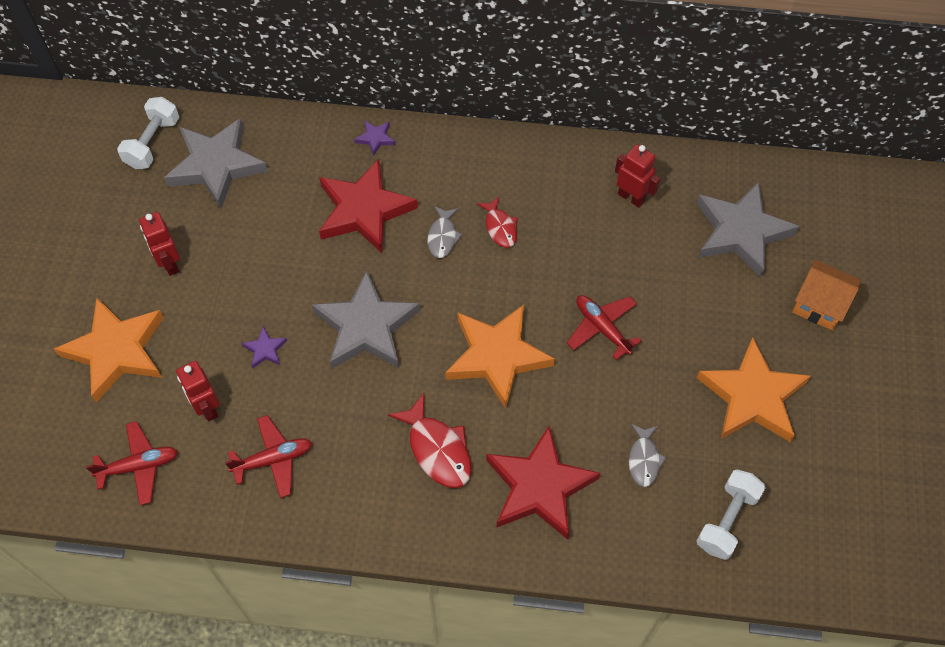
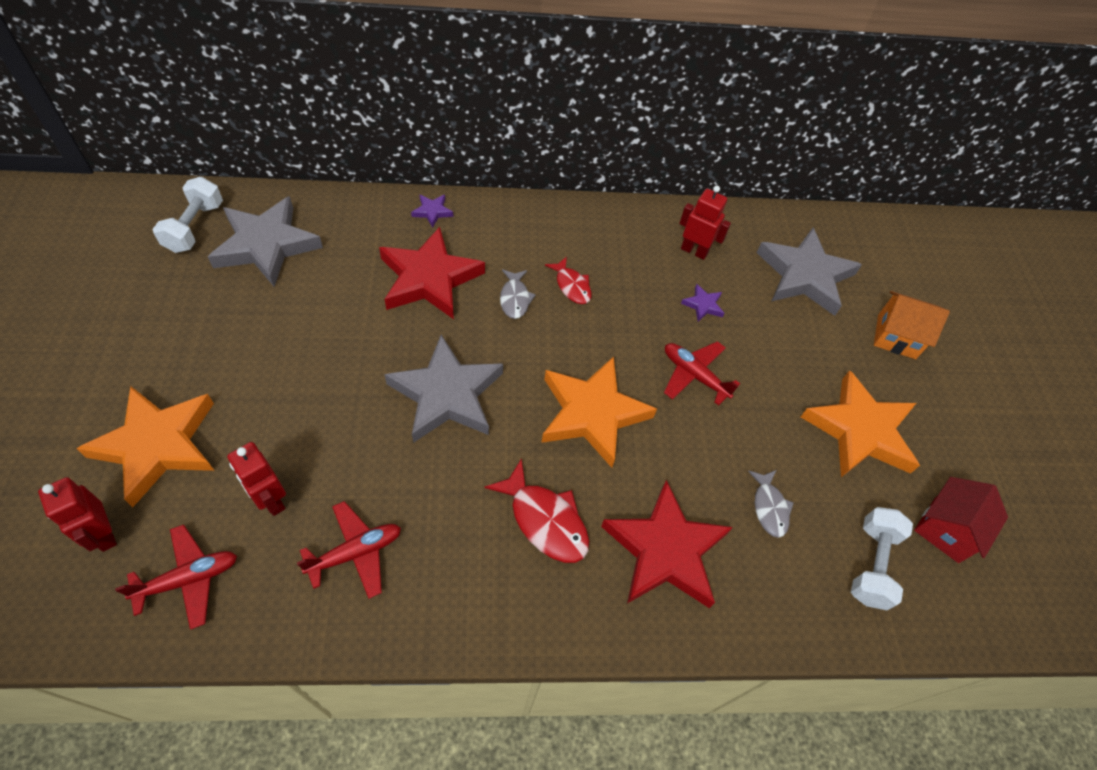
camera: 15 degrees left, 5 degrees down
red robot [139,212,180,276] -> red robot moved to [38,477,117,552]
purple star [242,327,287,368] -> purple star moved to [681,284,725,322]
none -> red house [914,477,1008,563]

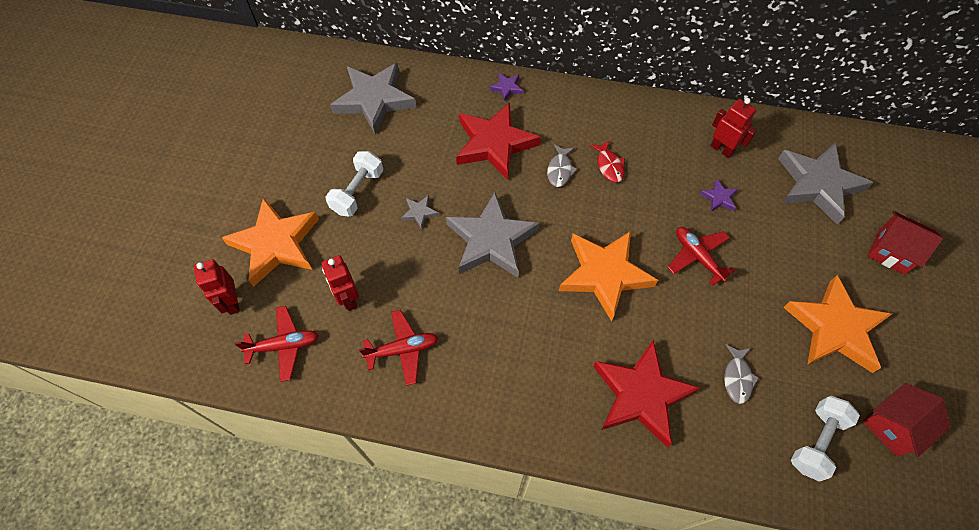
camera: 20 degrees right, 5 degrees up
white dumbbell [152,177,223,253] -> white dumbbell moved to [326,151,383,216]
red fish [484,458,589,563] -> none
orange house [874,291,950,359] -> red house [867,211,943,275]
none -> grey star [401,195,439,229]

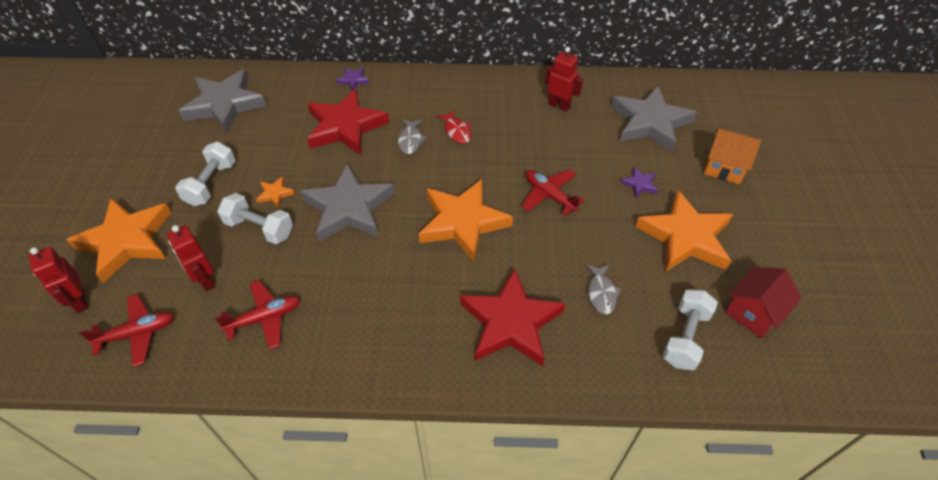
camera: 10 degrees left, 10 degrees down
grey star [401,195,439,229] -> orange star [256,176,295,208]
purple star [700,179,738,212] -> purple star moved to [621,167,658,198]
red house [867,211,943,275] -> orange house [704,129,761,184]
none -> white dumbbell [217,193,293,244]

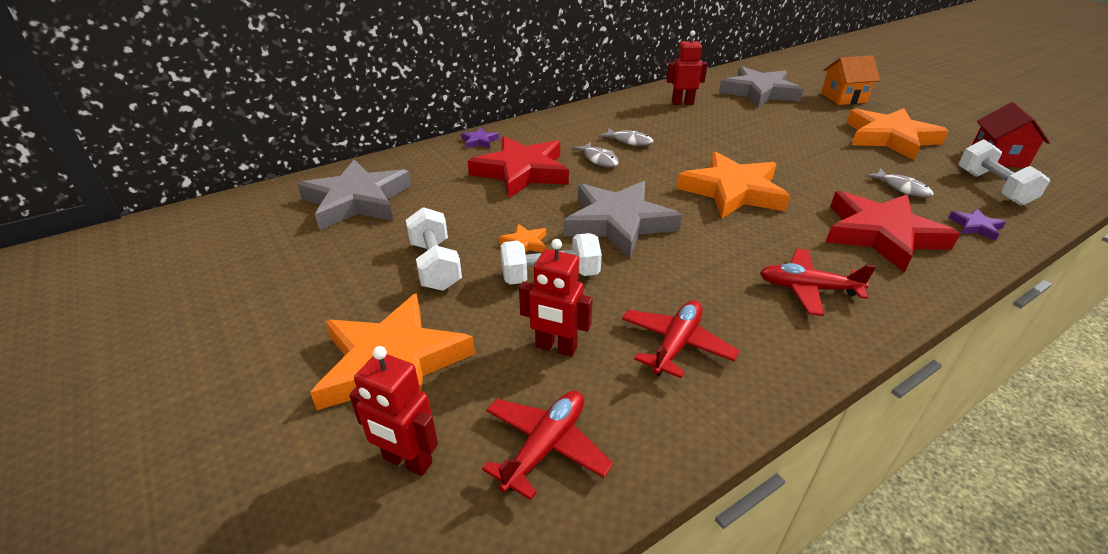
camera: 35 degrees left, 15 degrees down
red fish [437,110,471,144] -> grey fish [599,128,653,146]
red plane [521,169,585,216] -> red plane moved to [760,249,876,316]
purple star [621,167,658,198] -> purple star moved to [948,208,1006,241]

